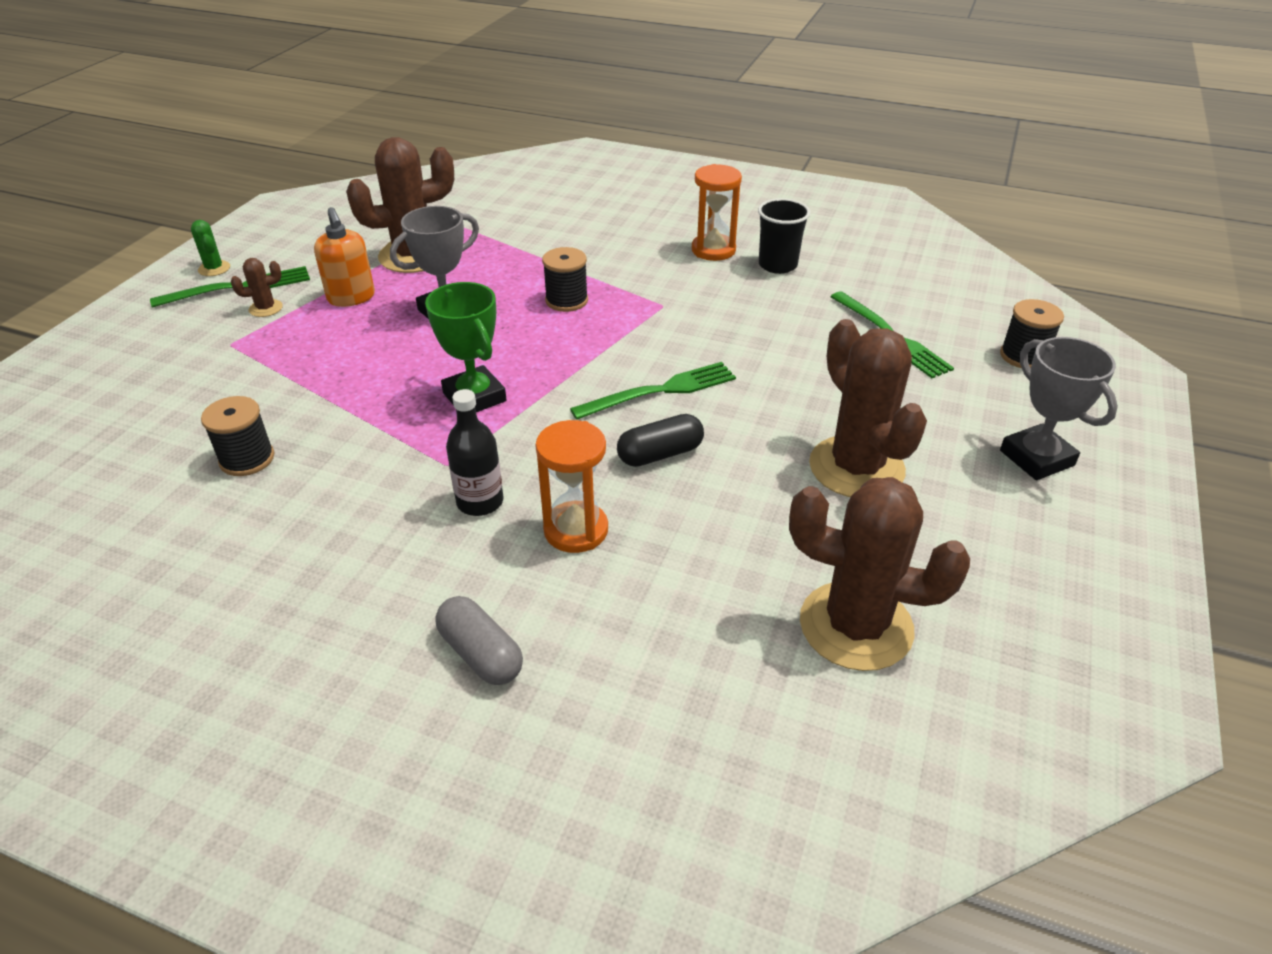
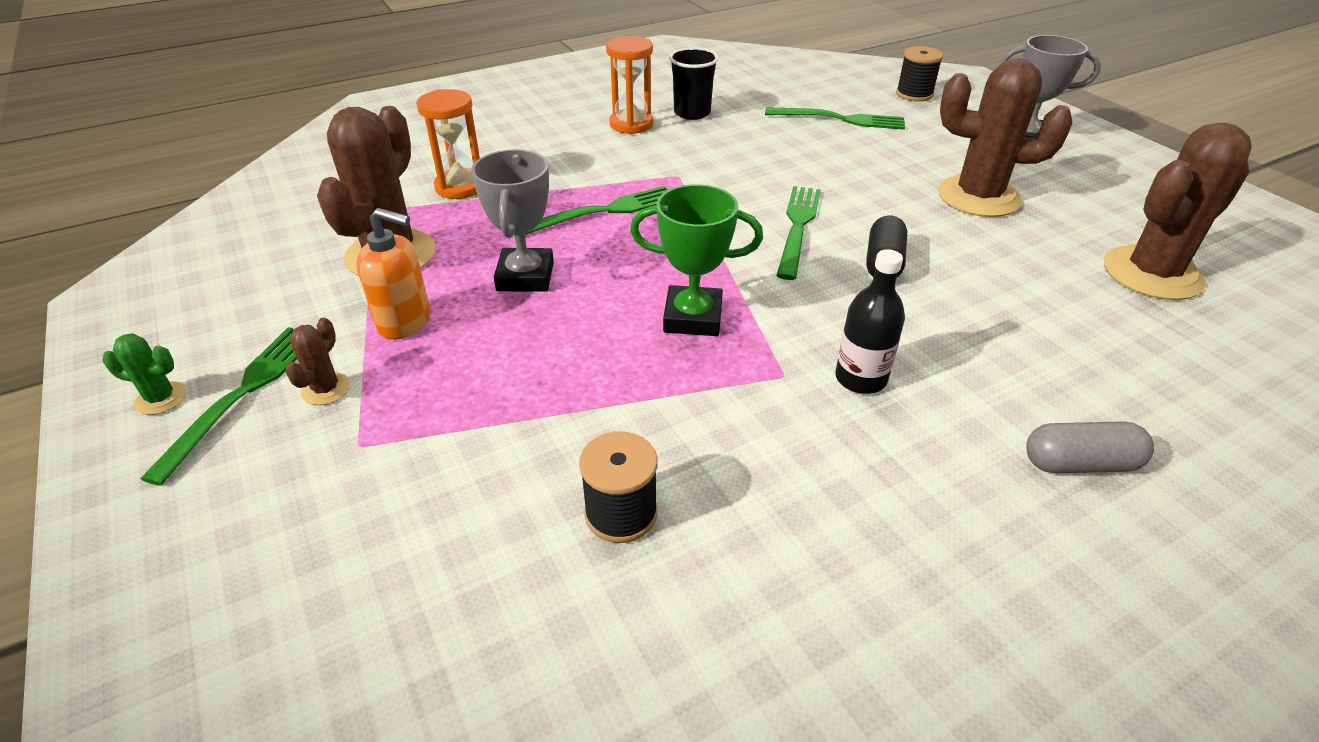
camera: 50 degrees left, 0 degrees up
orange hourglass [535,420,608,553] -> orange hourglass moved to [416,89,480,199]
black spool [542,247,588,312] -> green fork [525,186,668,235]

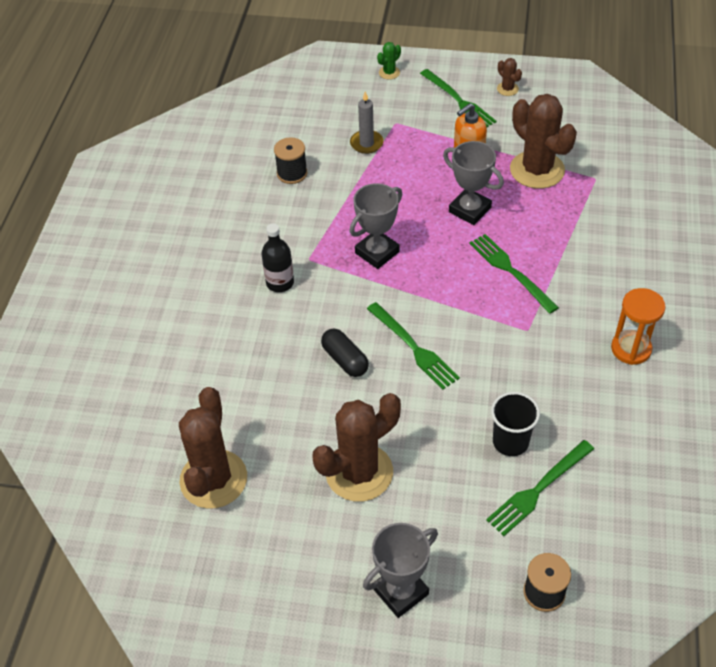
camera: 130 degrees right, 10 degrees up
green cactus [103,333,187,415] -> green cactus moved to [377,42,401,80]
brown cactus [285,317,350,405] -> brown cactus moved to [497,58,522,96]
orange hourglass [416,89,480,199] -> none
green fork [525,186,668,235] -> green fork turned 135 degrees clockwise [469,234,559,314]
green trophy [630,184,763,336] -> grey trophy [350,183,402,269]
black cup [669,48,719,120] -> black cup moved to [491,392,540,456]
grey capsule [1026,422,1154,473] -> none
none -> grey candle [350,92,384,154]

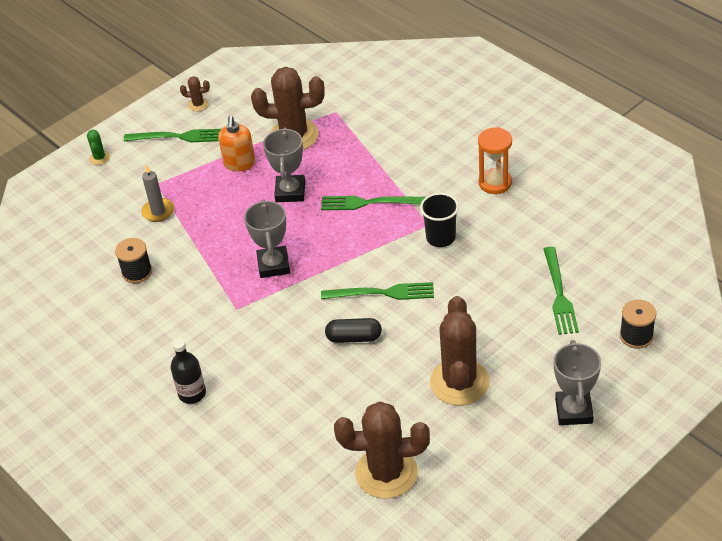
camera: 50 degrees left, 5 degrees down
brown cactus [179,387,247,509] -> brown cactus turned 45 degrees counterclockwise [334,402,430,499]
black bottle [261,223,294,292] -> black bottle moved to [171,339,206,404]
grey trophy [443,141,504,225] -> grey trophy turned 75 degrees counterclockwise [263,128,305,202]
black cup [491,392,540,456] -> black cup moved to [420,193,459,247]

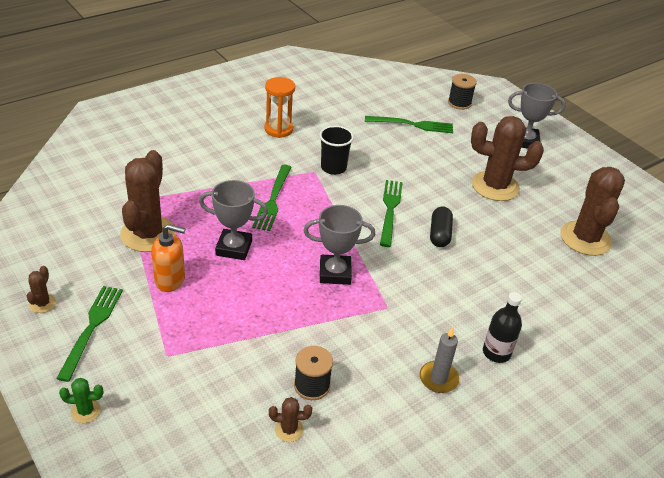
camera: 90 degrees left, 5 degrees down
grey candle [141,164,174,222] -> grey candle moved to [419,327,459,393]
none -> brown cactus [269,397,312,442]

